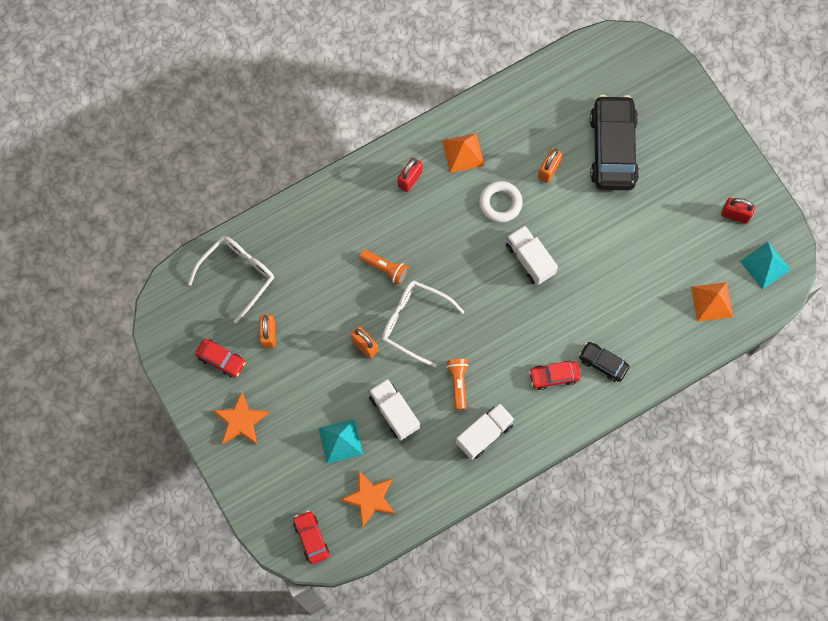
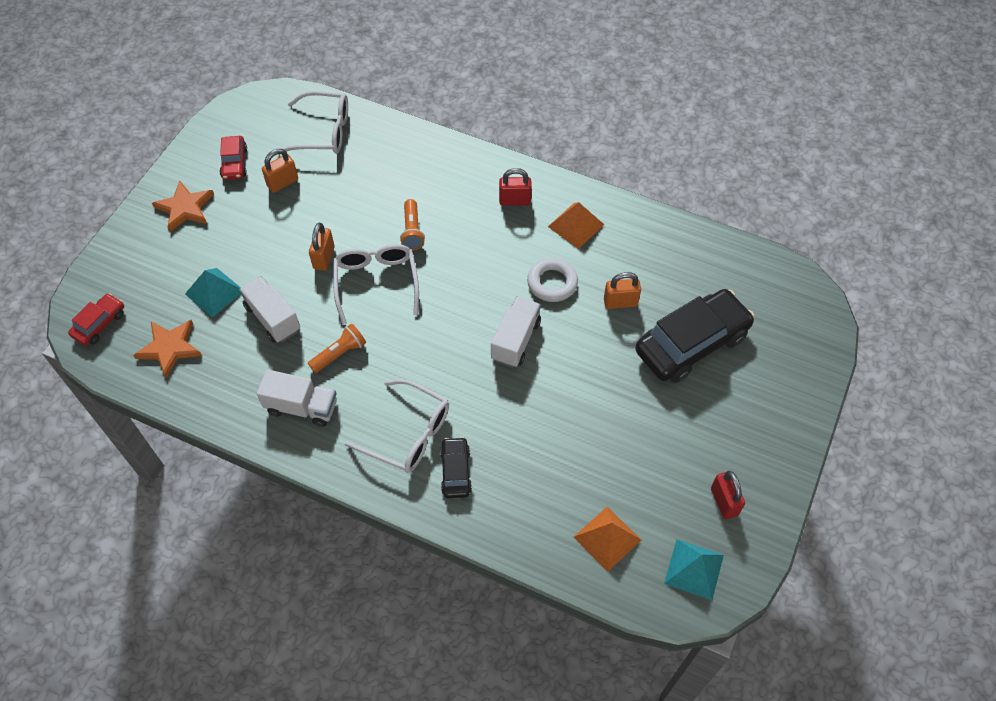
camera: 55 degrees right, 15 degrees down
white truck [369,378,420,441] -> white truck turned 60 degrees counterclockwise [239,276,300,343]
red car [529,361,581,390] -> white glasses [345,379,449,473]

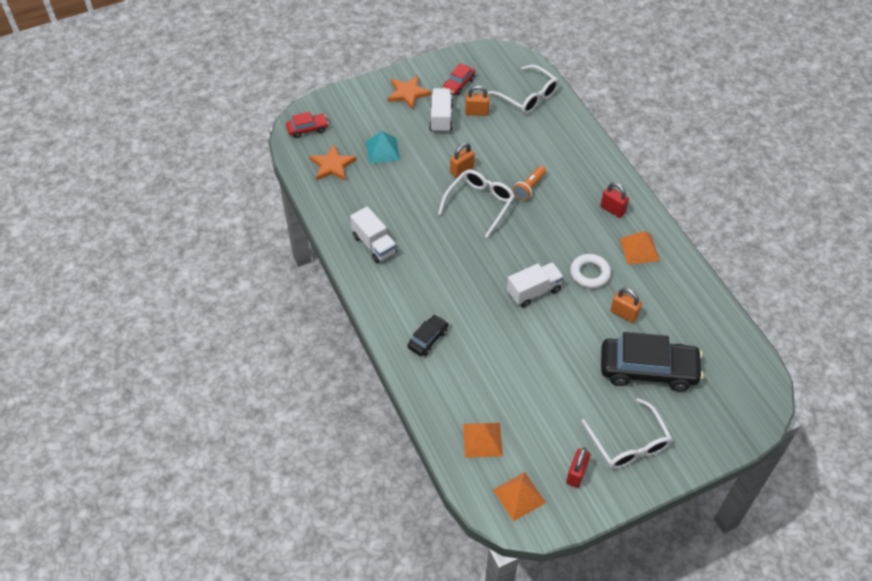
camera: 40 degrees right, 5 degrees down
white truck [239,276,300,343] -> white truck moved to [429,88,453,133]
orange flashlight [308,323,366,373] -> none
white glasses [345,379,449,473] -> white glasses moved to [581,398,672,469]
turquoise pyramid [664,539,724,600] -> orange pyramid [493,472,546,521]

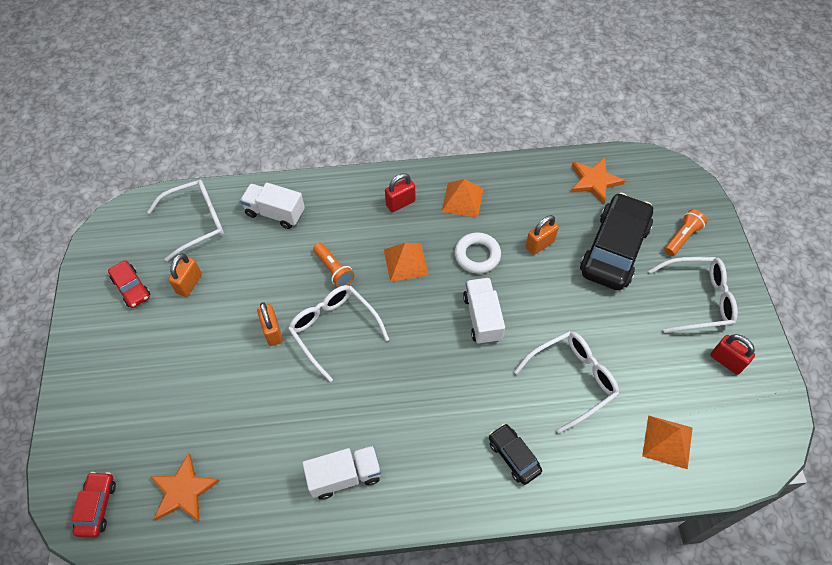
camera: 70 degrees left, 5 degrees up
turquoise pyramid [366,131,400,164] -> none
orange star [387,75,431,110] -> orange star moved to [571,158,625,204]
white truck [429,88,453,133] -> white truck moved to [240,182,305,229]
orange pyramid [493,472,546,521] -> orange pyramid moved to [384,243,428,282]
none -> white glasses [514,331,619,433]
none -> orange flashlight [664,209,707,256]

